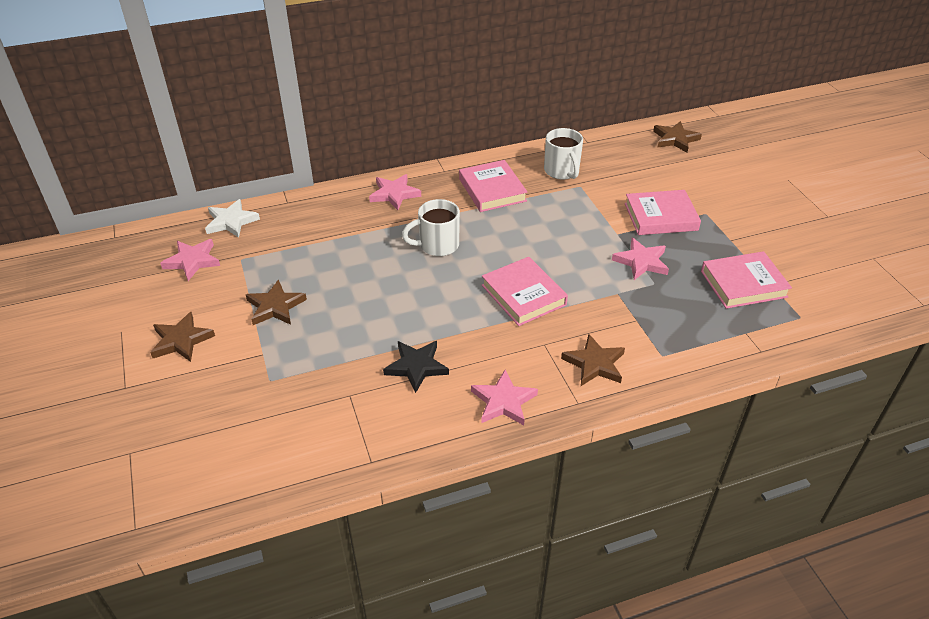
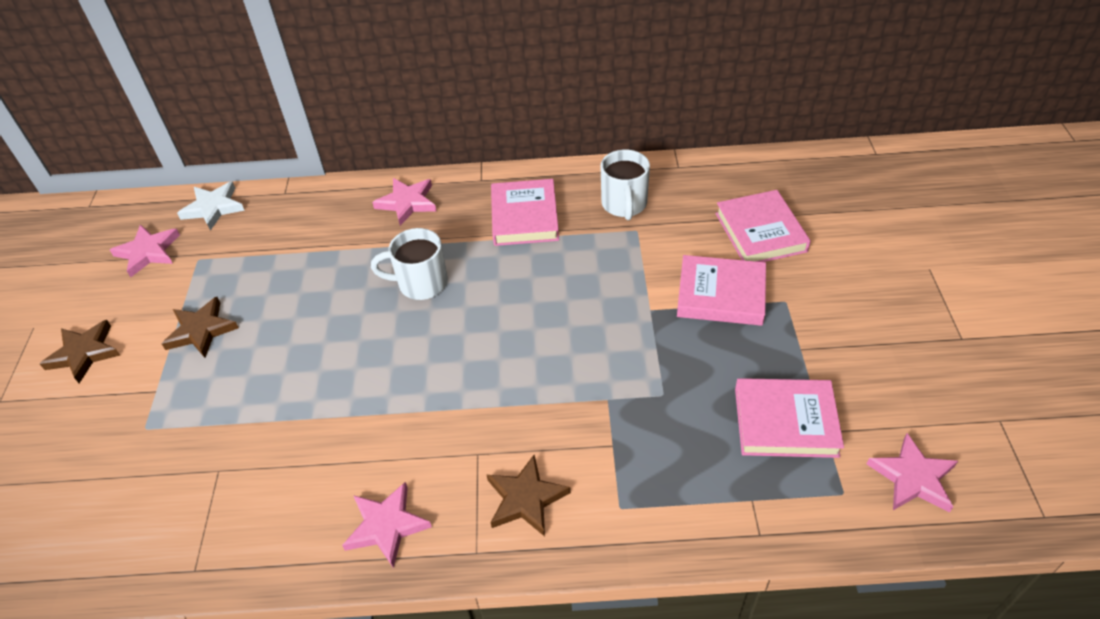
camera: 20 degrees right, 5 degrees up
black star [383,341,449,393] -> none
pink book [482,257,568,326] -> pink book moved to [715,190,811,262]
pink star [612,238,669,280] -> pink star moved to [867,433,958,513]
brown star [653,121,702,153] -> none

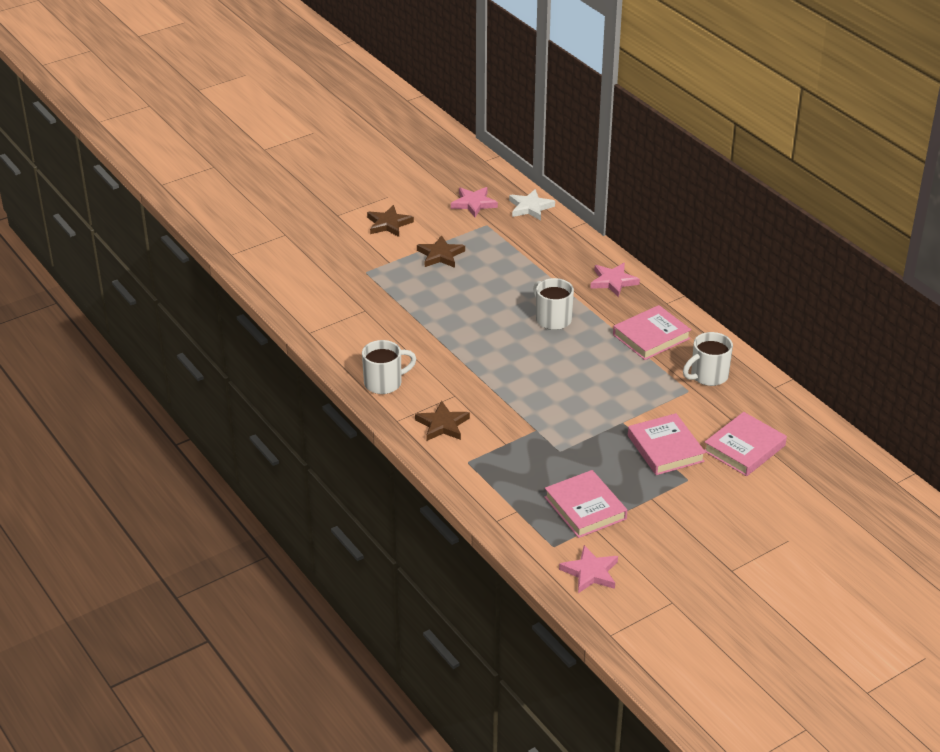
camera: 55 degrees right, 10 degrees down
pink star [342,482,432,568] -> white mug [362,340,416,394]

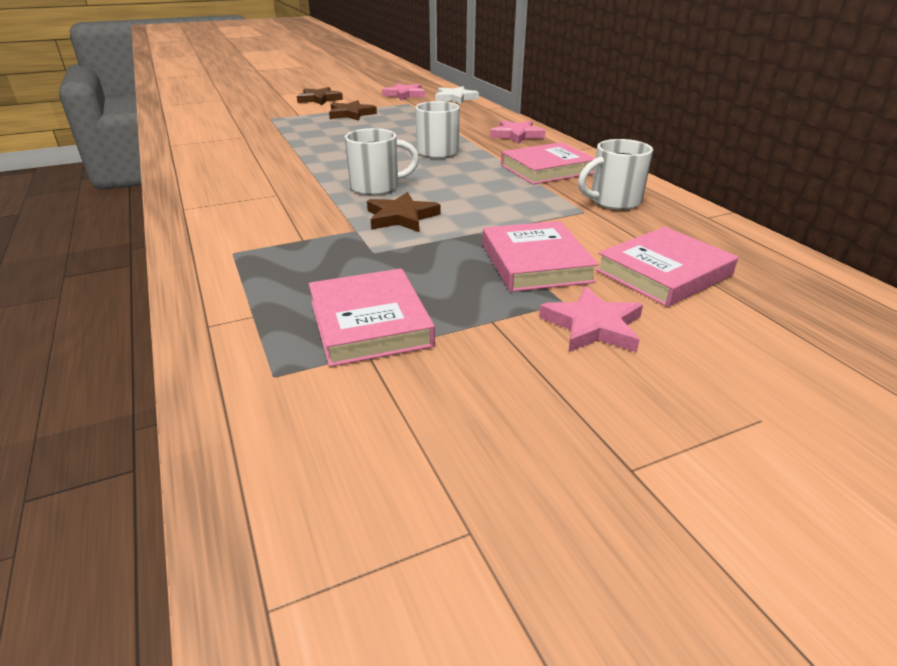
camera: 10 degrees right, 5 degrees down
white mug [362,340,416,394] -> white mug moved to [345,128,419,196]
brown star [415,401,470,441] -> brown star moved to [367,192,441,232]
pink star [559,545,618,593] -> pink star moved to [539,286,643,352]

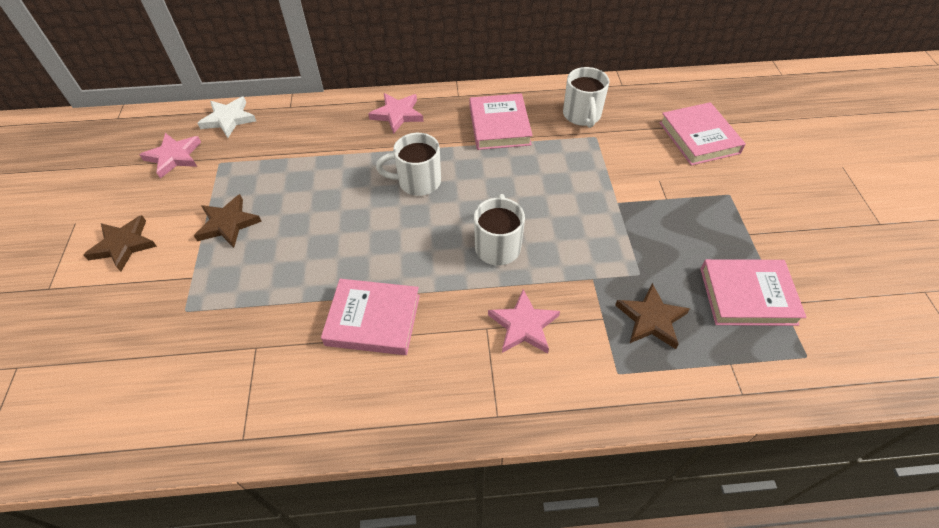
camera: 70 degrees left, 20 degrees up
brown star [367,192,441,232] -> brown star moved to [615,283,690,349]
pink book [483,221,599,292] -> pink book moved to [321,279,420,355]
pink star [539,286,643,352] -> pink star moved to [488,289,560,353]

